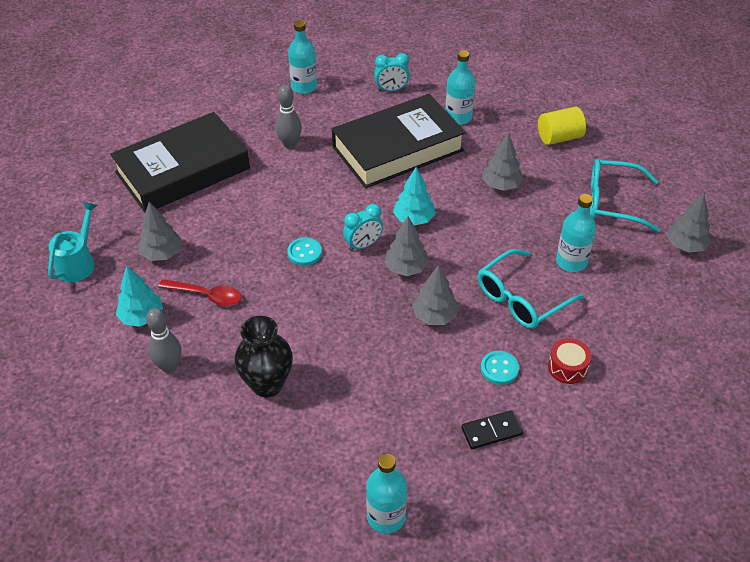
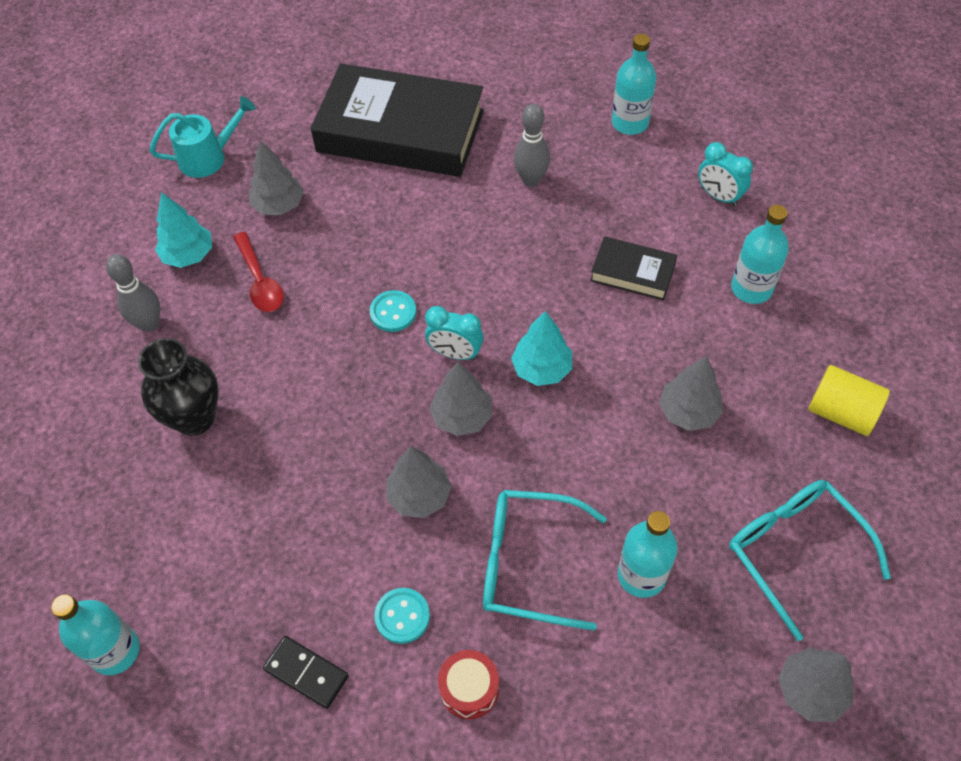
camera: 50 degrees right, 10 degrees up
black book [332,94,466,189] -> black book [590,236,677,300], size x0.46

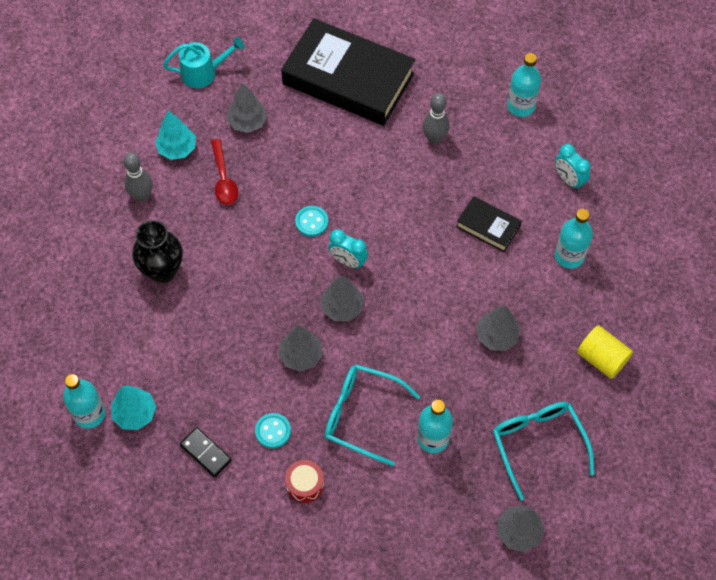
camera: 10 degrees right, 5 degrees up
turquoise tree [511,311,572,386] -> turquoise tree moved to [111,385,156,430]

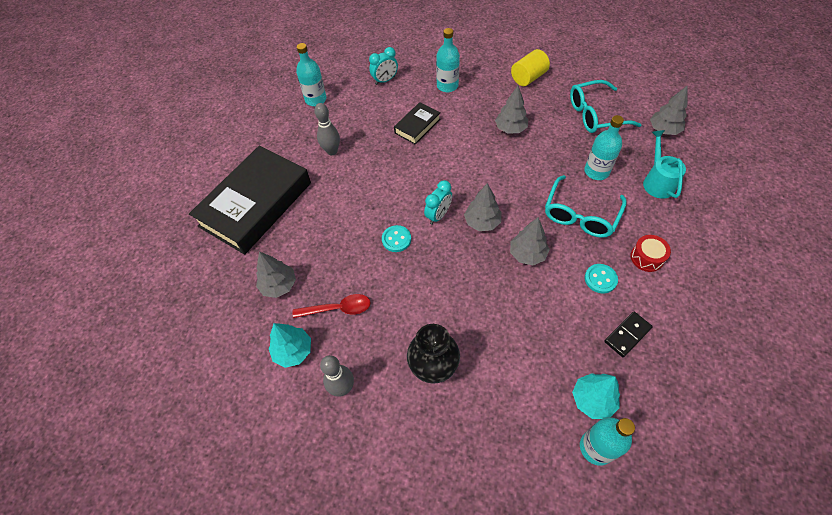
camera: 80 degrees left, 5 degrees down
turquoise watering can [163,37,244,88] -> turquoise watering can moved to [643,130,686,199]

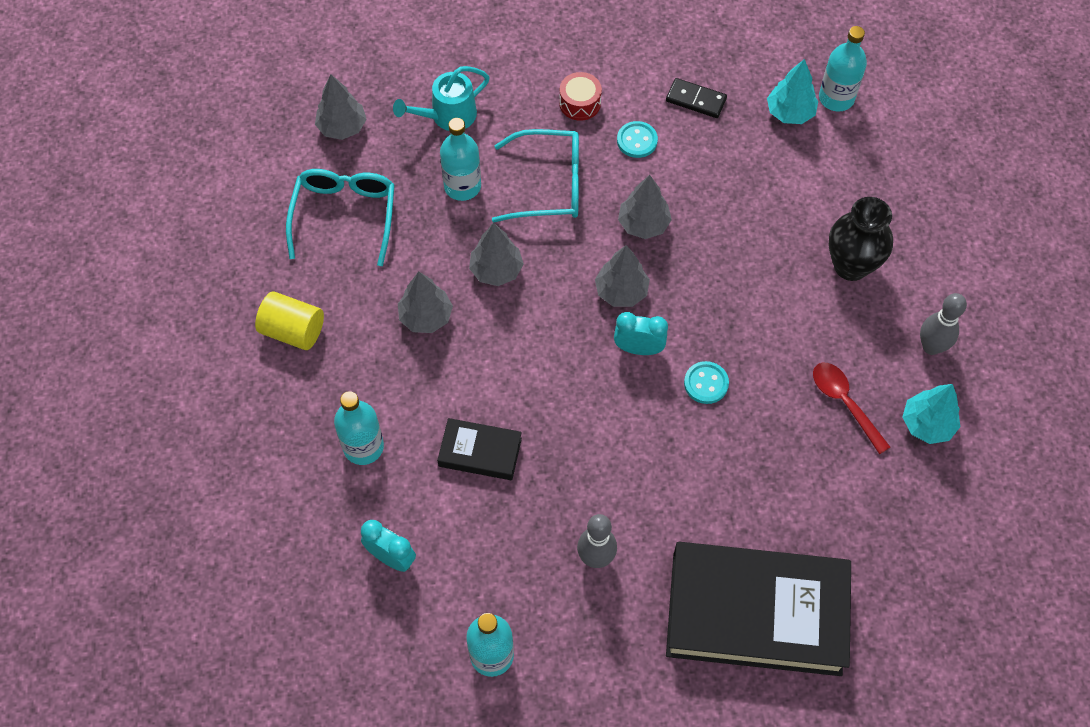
camera: 120 degrees left, 5 degrees up
grey tree [256,252,296,298] -> grey tree moved to [469,223,524,286]
turquoise glasses [570,80,641,133] -> turquoise glasses turned 135 degrees counterclockwise [286,169,395,266]

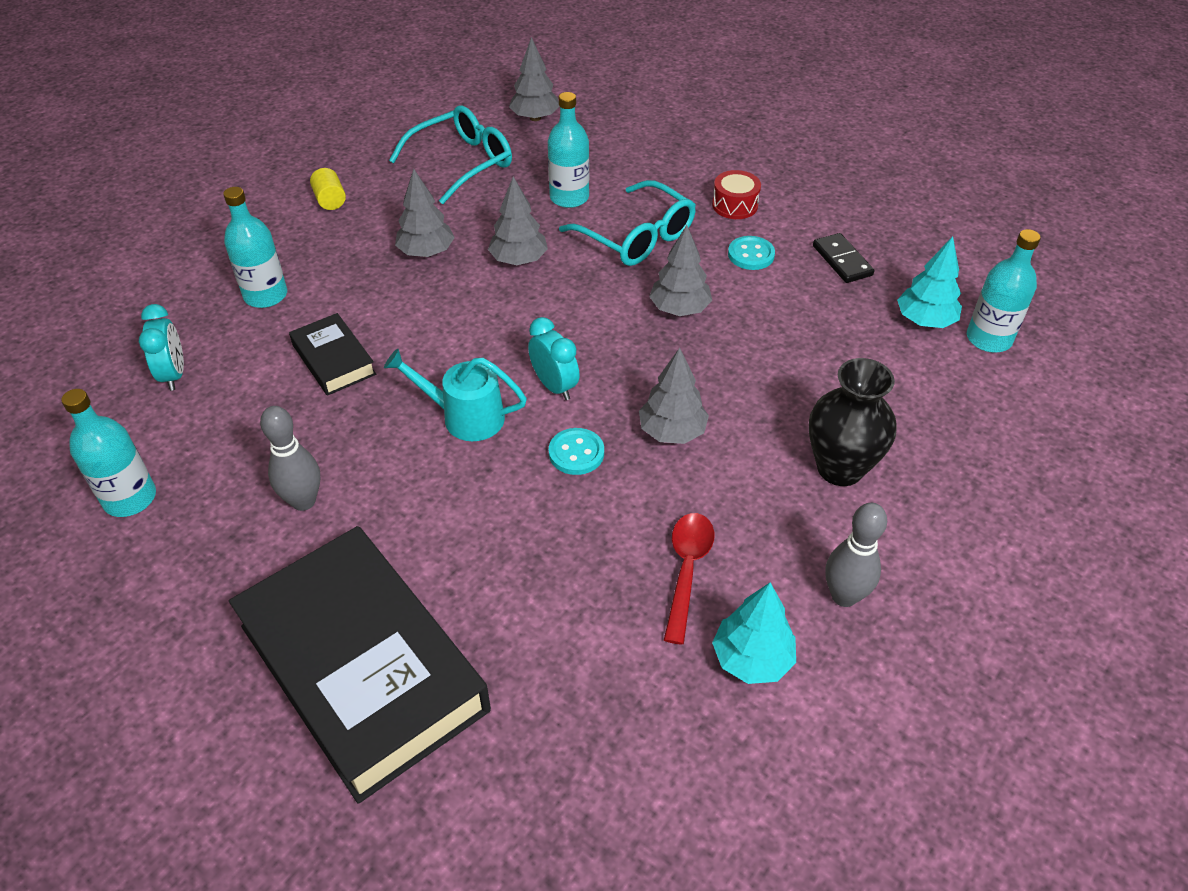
camera: 45 degrees right, 15 degrees down
yellow cylinder [255,291,324,350] -> yellow cylinder [310,168,346,210], size x0.63
turquoise watering can [393,66,490,131] -> turquoise watering can moved to [384,349,527,441]
grey tree [595,245,650,307] -> grey tree moved to [639,348,709,444]

